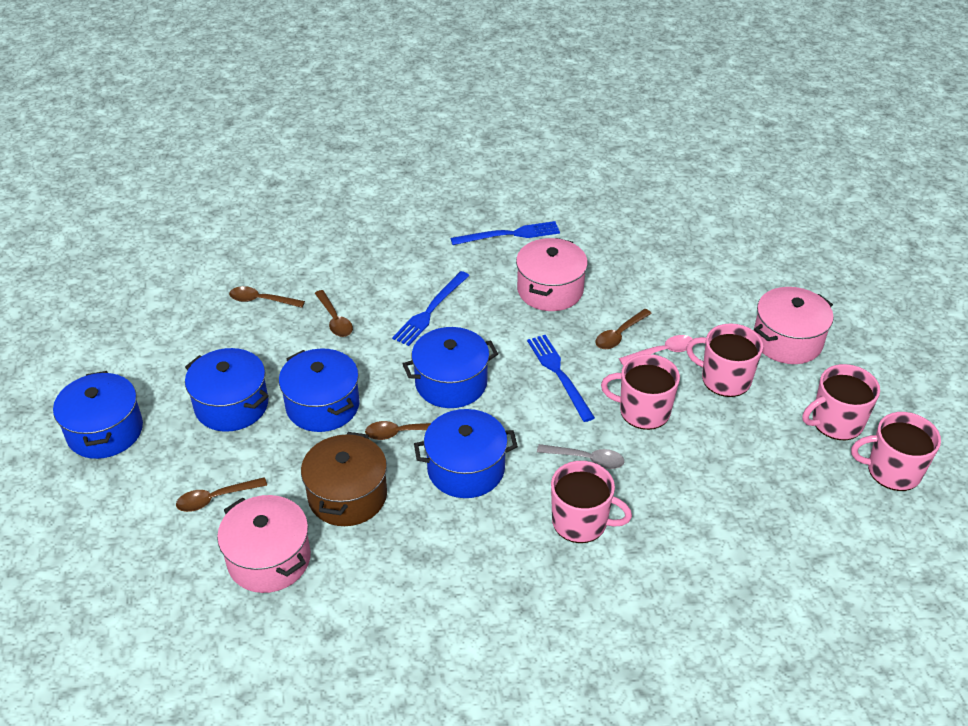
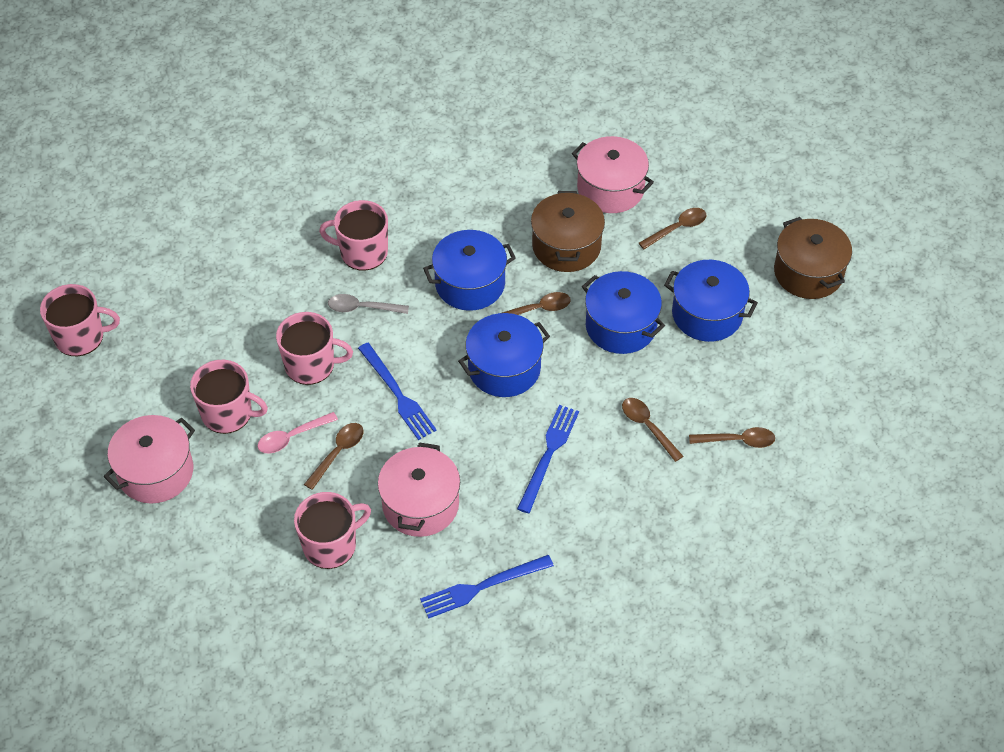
camera: 170 degrees right, 10 degrees up
blue pot [53,371,143,459] -> brown pot [774,217,852,299]
pink mug [803,364,880,440] -> pink mug moved to [294,492,371,569]

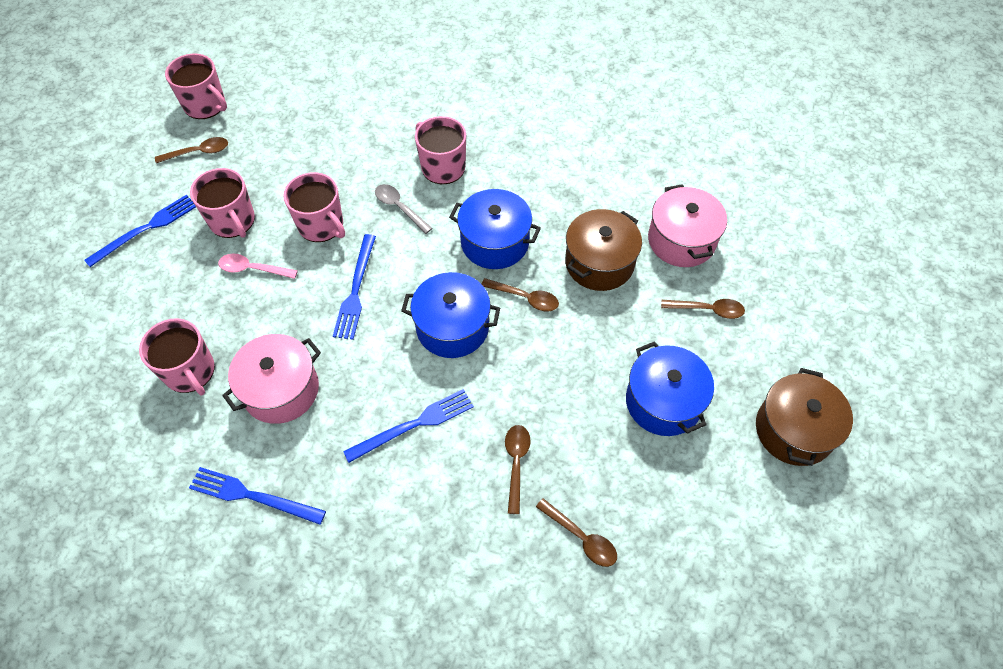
camera: 40 degrees right, 5 degrees up
pink pot [104,415,195,504] -> blue fork [84,195,196,267]
pink mug [294,492,371,569] -> pink mug turned 45 degrees clockwise [139,318,215,396]
brown spoon [304,423,363,490] -> brown spoon moved to [155,137,228,163]
blue pot [582,271,665,354] -> none

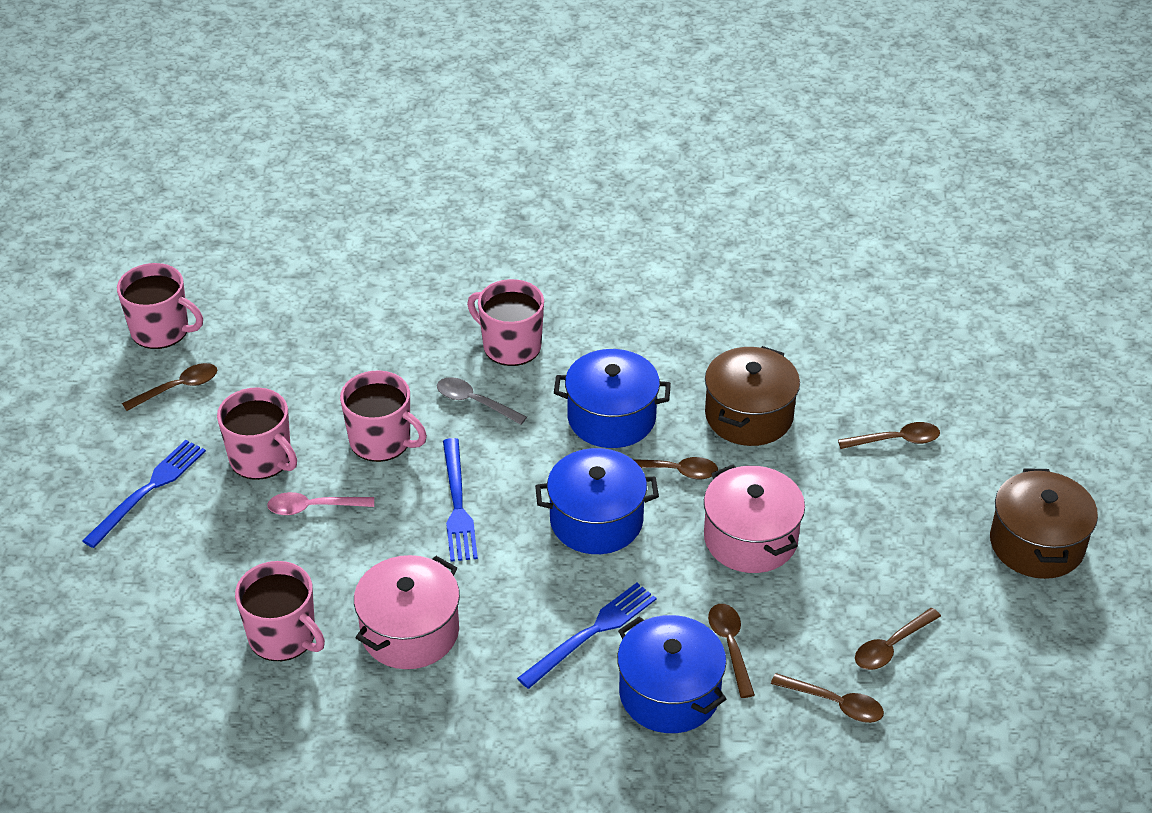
camera: 15 degrees left, 15 degrees down
blue fork [189,467,326,525] -> none
blue pot [626,341,714,436] -> blue pot moved to [617,615,726,733]
pink pot [648,184,727,267] -> pink pot moved to [704,464,805,573]
none -> brown spoon [855,608,941,670]

